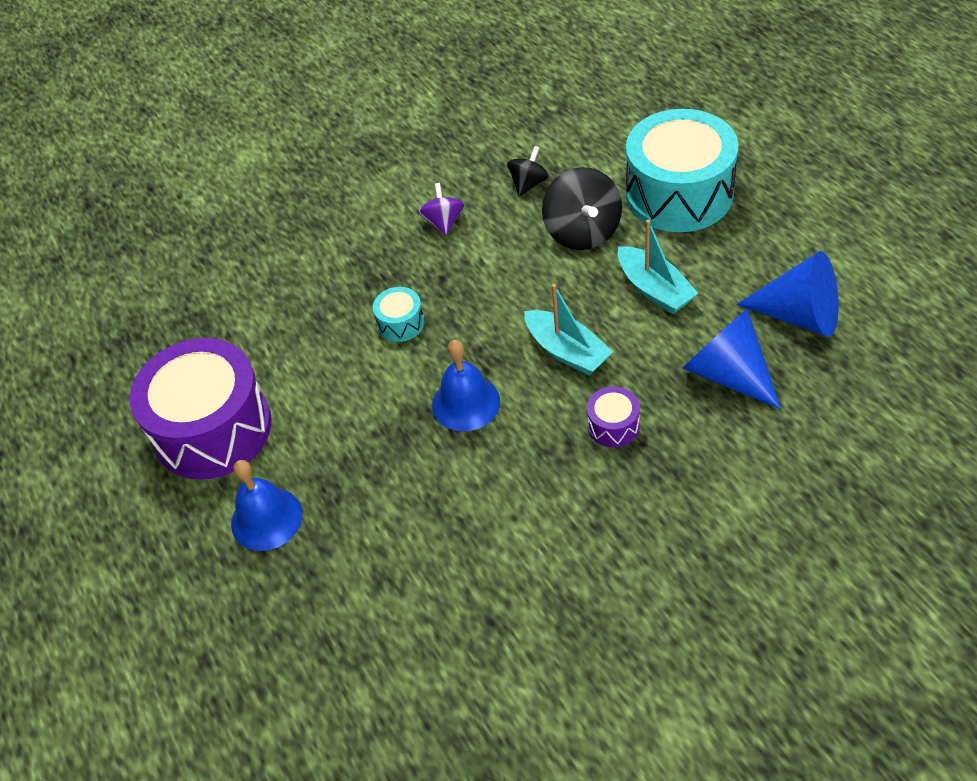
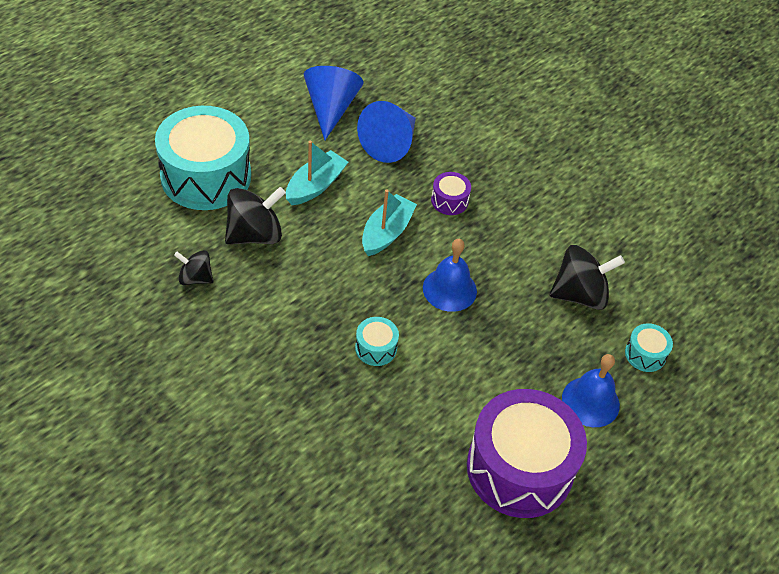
camera: 115 degrees left, 0 degrees up
purple spinning top [419,183,464,236] -> none
none -> black spinning top [550,245,625,310]
none -> turquoise drum [625,323,673,372]

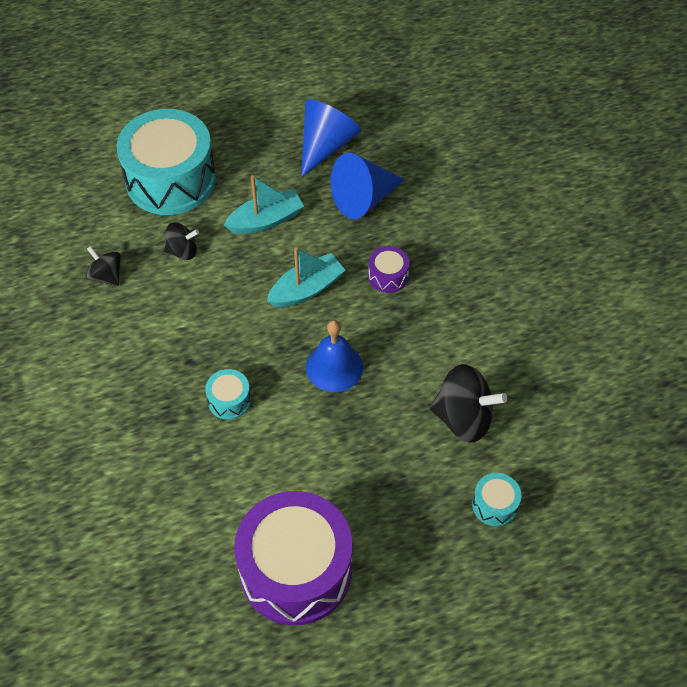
camera: 30 degrees right, 5 degrees up
black spinning top [225,187,286,244] -> black spinning top [164,222,199,260], size x0.58
blue bell [562,354,620,427] -> none

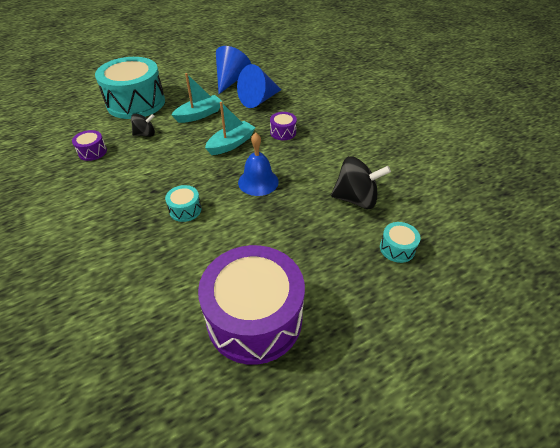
camera: 10 degrees left, 10 degrees down
black spinning top [86,246,121,286] -> purple drum [72,130,107,161]

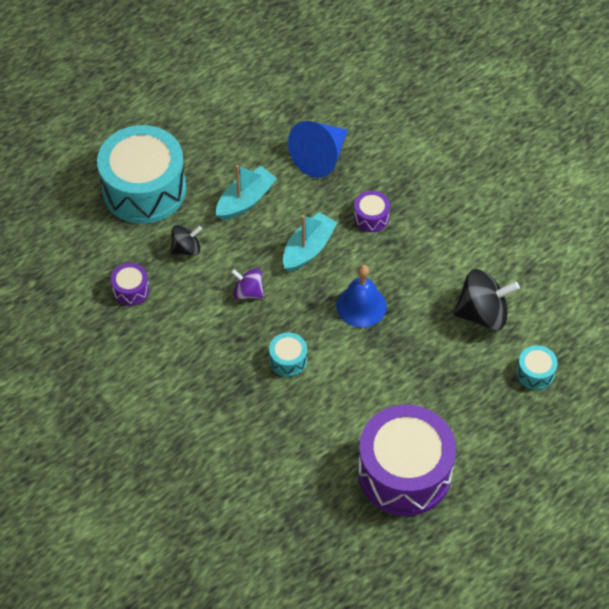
camera: 10 degrees left, 10 degrees up
blue cone [216,46,251,94] -> none
none -> purple spinning top [231,269,264,299]

